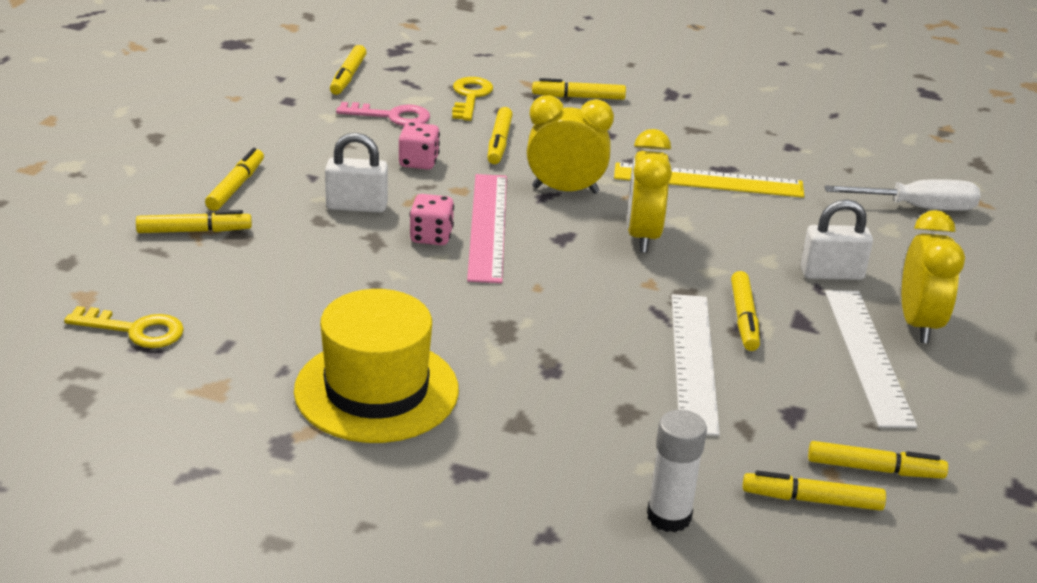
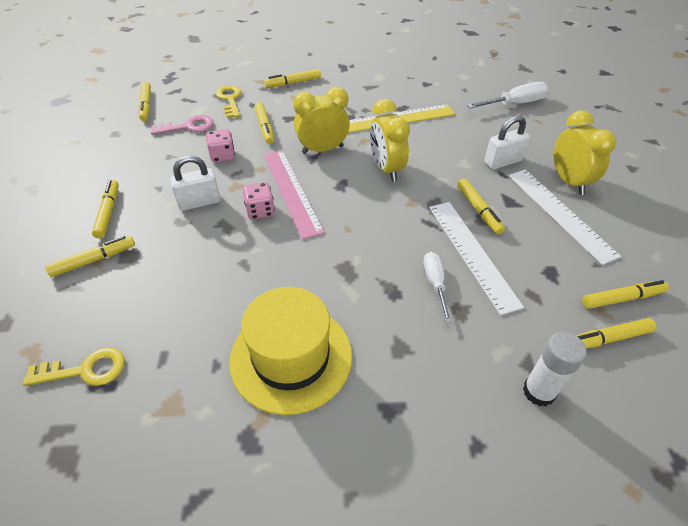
camera: 20 degrees left, 15 degrees up
none -> white screwdriver [424,252,452,323]

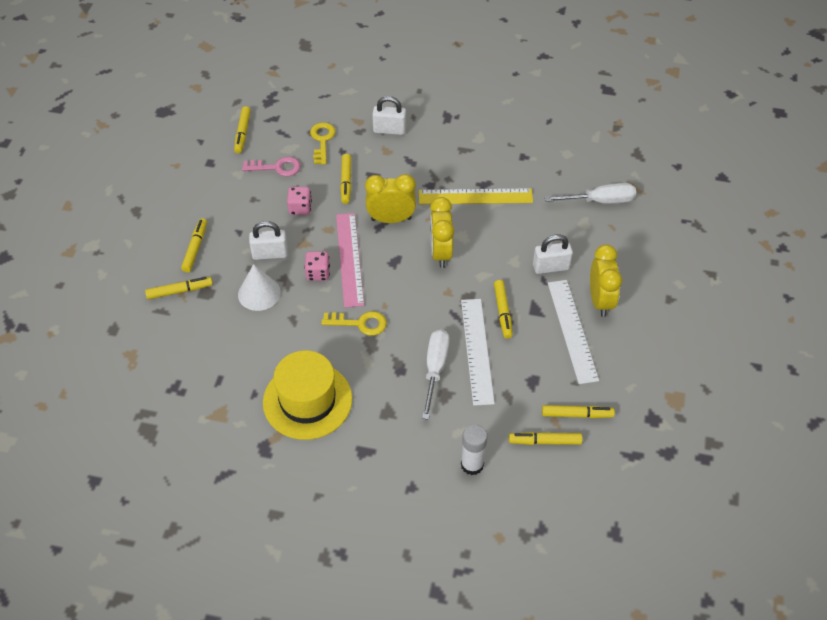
camera: 15 degrees right, 5 degrees up
yellow key [23,347,125,386] -> yellow key moved to [321,311,387,336]
yellow marker [264,69,321,88] -> white padlock [372,96,406,135]
white screwdriver [424,252,452,323] -> white screwdriver [422,329,450,420], size x1.50
none -> white cone [238,264,281,311]

